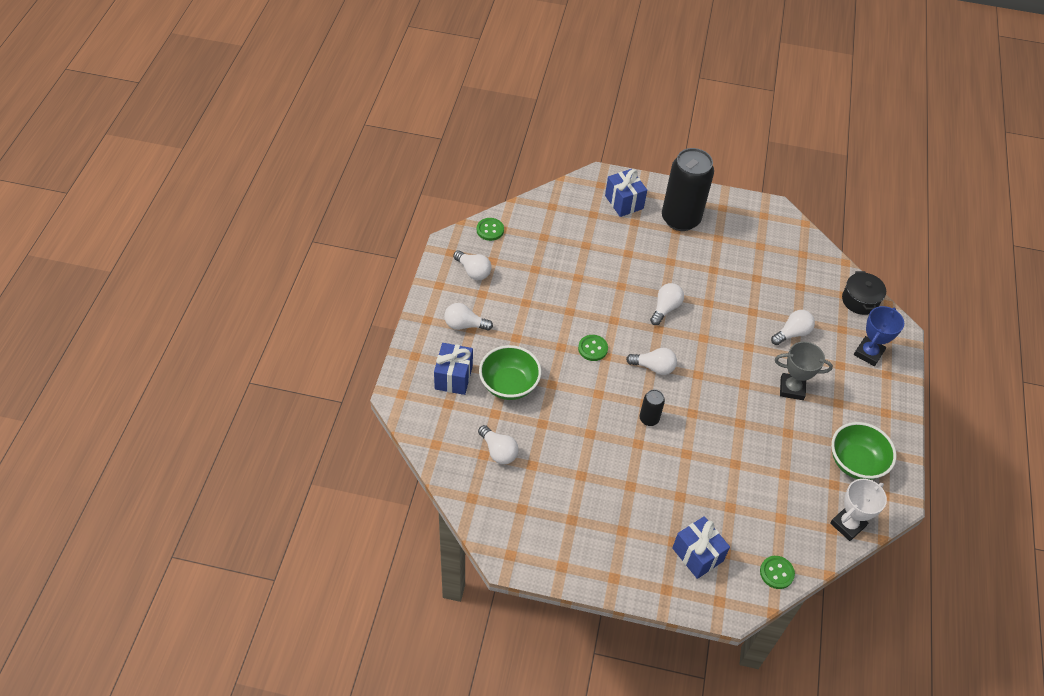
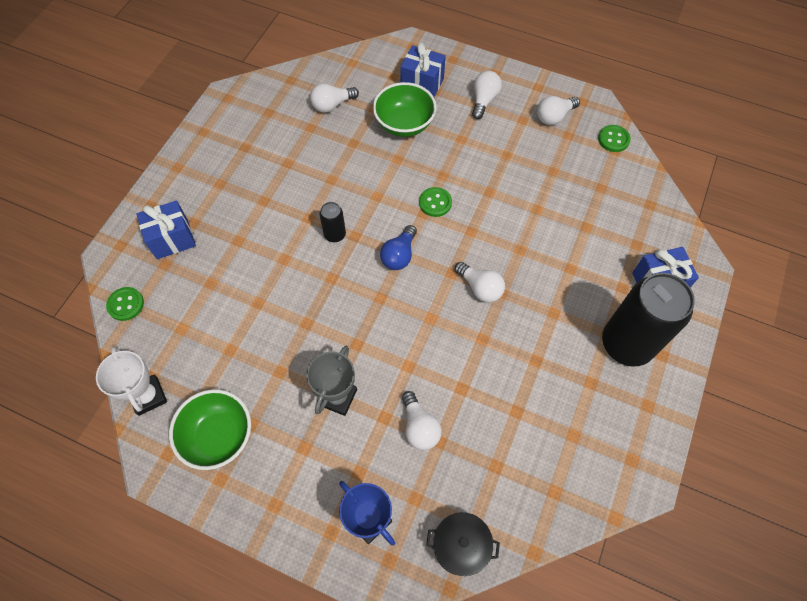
camera: 105 degrees right, 10 degrees up
white light bulb [626,348,677,375] -> blue light bulb [380,225,417,270]

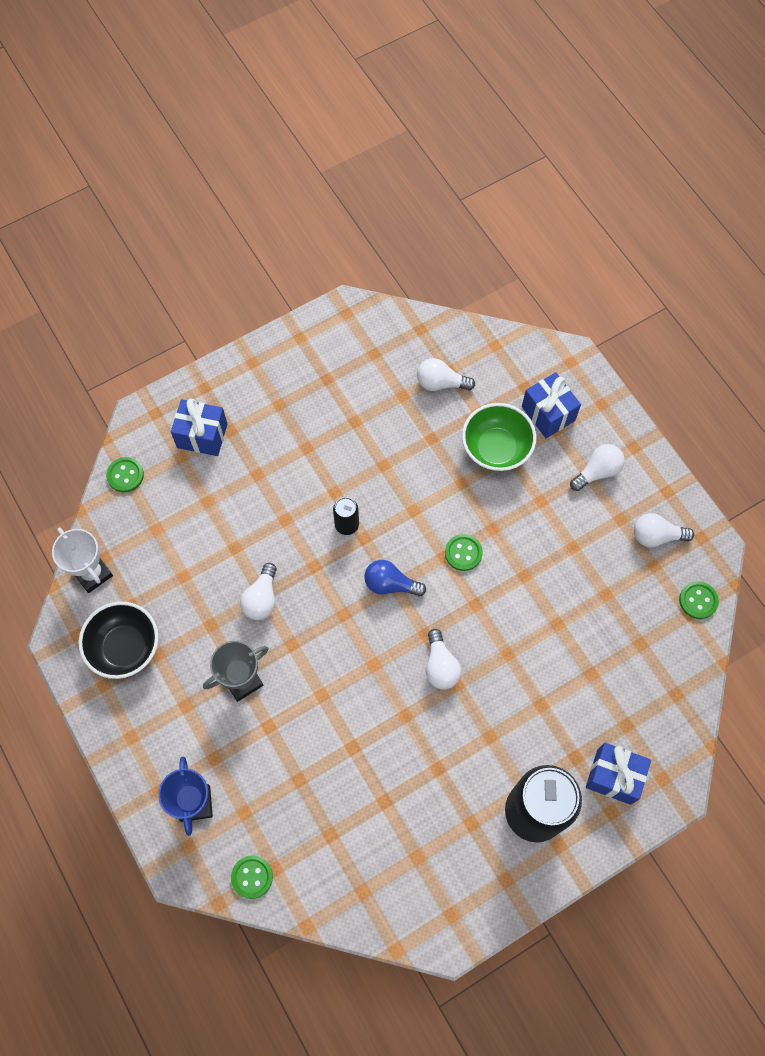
camera: 35 degrees right, 5 degrees up
white trophy [96,347,167,416] -> white trophy turned 45 degrees counterclockwise [52,528,113,593]
green bowl [169,389,251,470] -> black bowl [79,602,158,679]
blue light bulb [380,225,417,270] -> blue light bulb turned 45 degrees clockwise [364,560,426,596]
white light bulb [402,391,442,450] -> white light bulb moved to [240,563,277,620]
black pot [426,512,500,576] -> green button [231,855,273,899]

